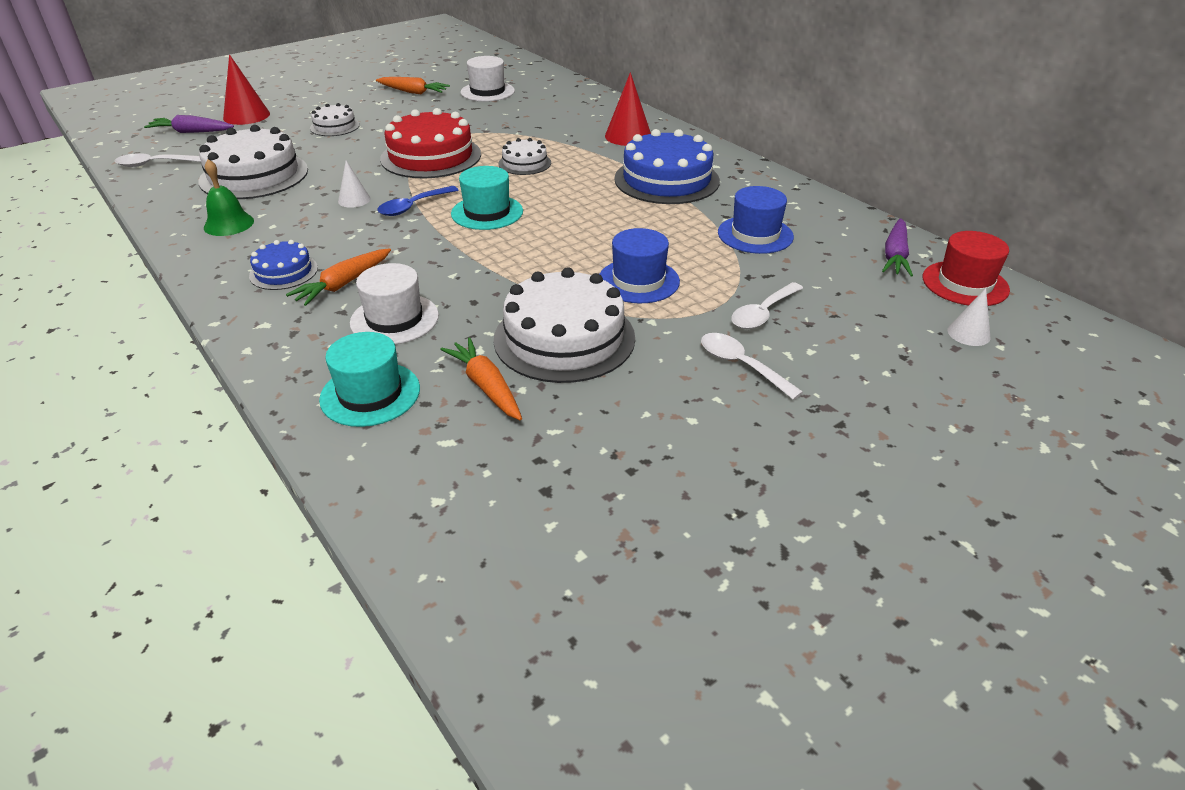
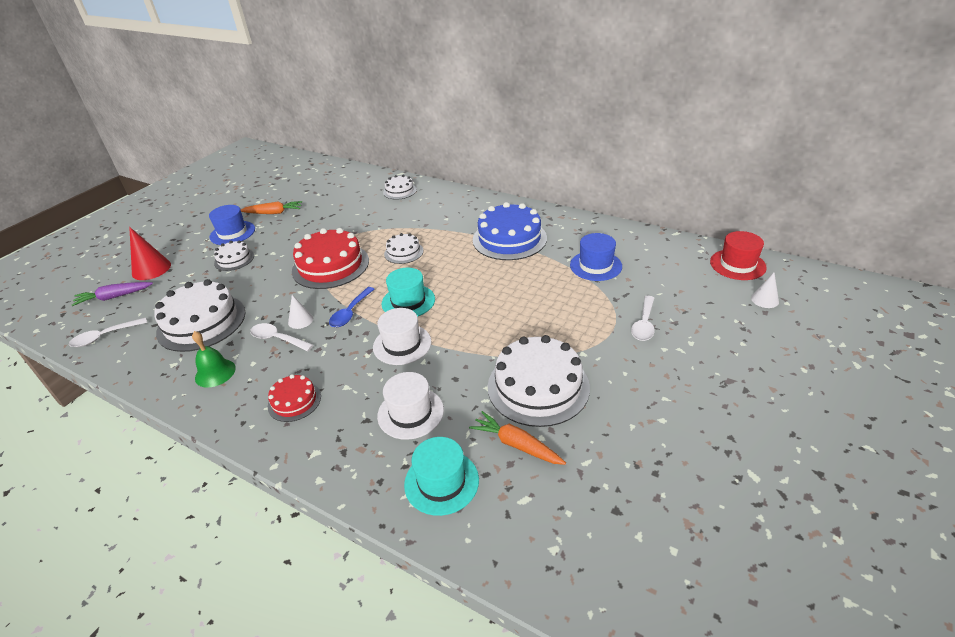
camera: 20 degrees left, 0 degrees up
blue cake [249,240,318,290] -> red cake [268,374,321,422]
orange carrot [286,248,391,306] -> none
white hat [460,56,515,102] -> white hat moved to [373,308,431,365]
blue hat [600,228,680,303] -> blue hat moved to [209,205,255,245]
red cone [605,72,651,146] -> none
white spoon [701,333,803,400] -> white spoon moved to [250,323,313,351]
purple carrot [882,218,913,277] -> none
none -> white cake [383,175,417,200]

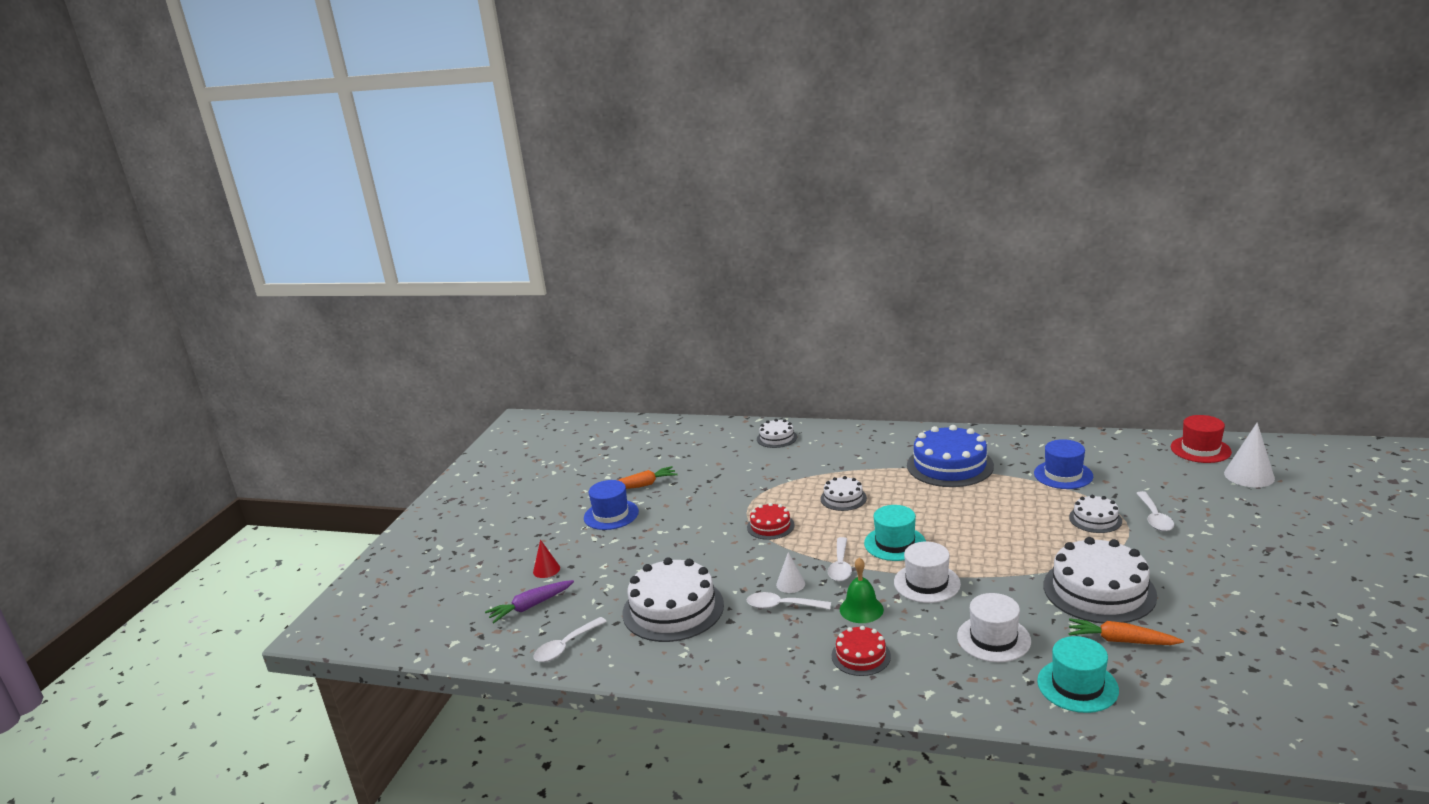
camera: 15 degrees left, 15 degrees down
red cone [129,227,171,280] -> red cone [533,539,560,578], size x0.59
green bell [192,331,236,388] -> green bell moved to [840,557,884,623]
white cake [214,240,254,271] -> white cake moved to [1069,495,1122,533]
red cake [292,228,369,289] -> red cake [747,503,795,540], size x0.52
blue spoon [329,287,375,327] -> white spoon [828,537,852,582]
white cone [751,273,779,308] -> white cone [1224,422,1275,487], size x1.71

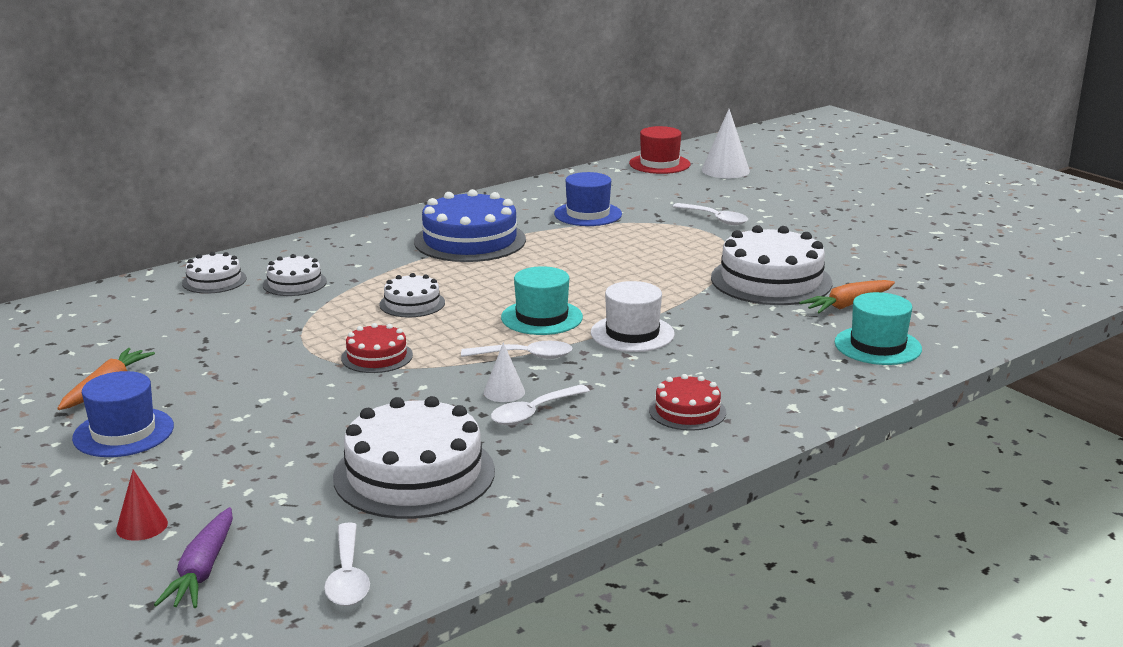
camera: 55 degrees left, 0 degrees up
white spoon [828,537,852,582] -> white spoon turned 45 degrees counterclockwise [461,341,573,359]
green bell [840,557,884,623] -> none
white hat [957,593,1031,662] -> none
white cake [1069,495,1122,533] -> white cake moved to [263,254,327,296]

